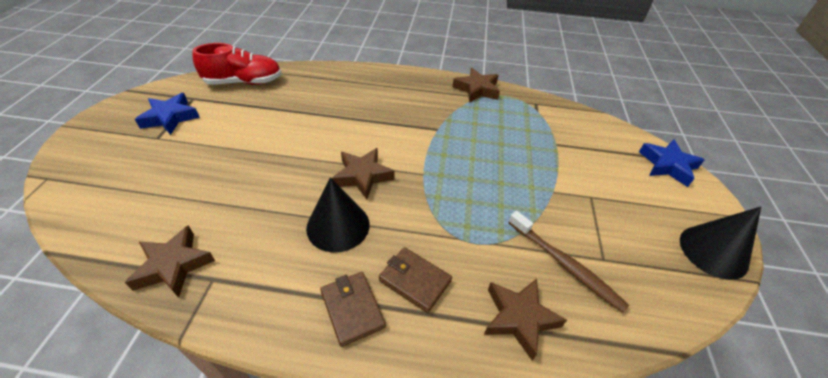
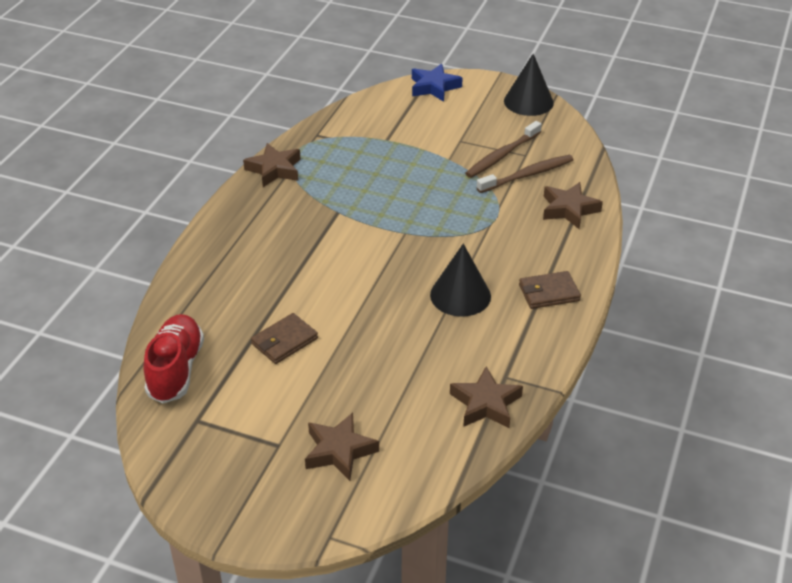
camera: 75 degrees left, 5 degrees down
blue star [135,93,200,135] -> none
brown star [332,148,395,199] -> brown star moved to [305,413,379,481]
brown wallet [379,247,452,313] -> brown wallet moved to [251,313,318,364]
none -> brown toothbrush [465,121,542,178]

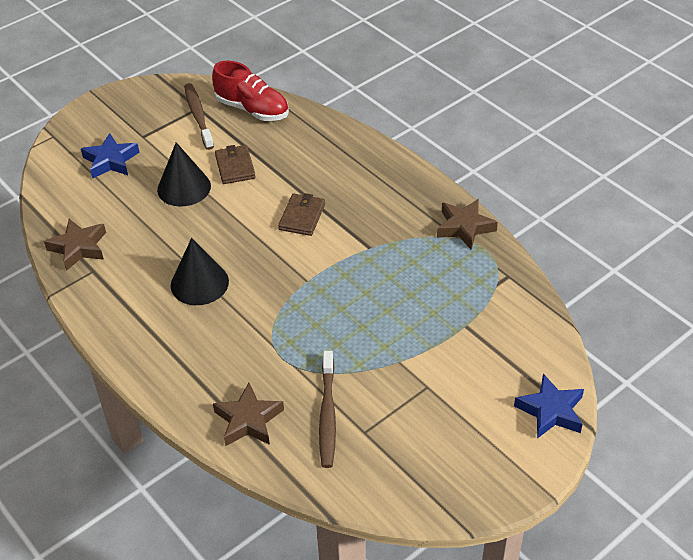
camera: 120 degrees right, 5 degrees up
brown star [305,413,379,481] -> blue star [81,133,140,179]
brown toothbrush [465,121,542,178] -> brown toothbrush moved to [184,83,214,150]
black cone [504,54,554,116] -> black cone moved to [157,142,211,207]
brown wallet [519,271,581,309] -> brown wallet moved to [278,193,325,236]

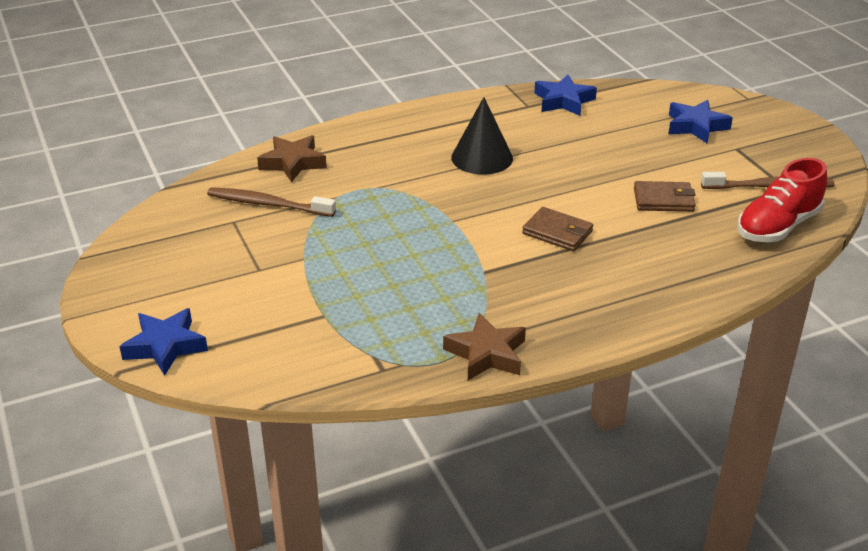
camera: 105 degrees right, 10 degrees down
brown star [44,219,106,271] -> blue star [534,75,597,116]
black cone [157,142,211,207] -> none

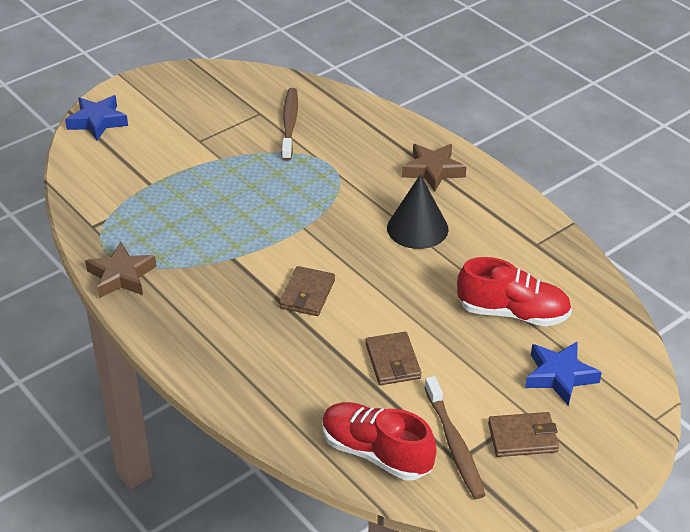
camera: 75 degrees right, 5 degrees up
brown star [257,135,327,182] -> brown star moved to [402,144,466,192]
blue star [534,75,597,116] -> none
none -> red shoe [457,257,572,326]
none -> brown wallet [488,412,559,457]

